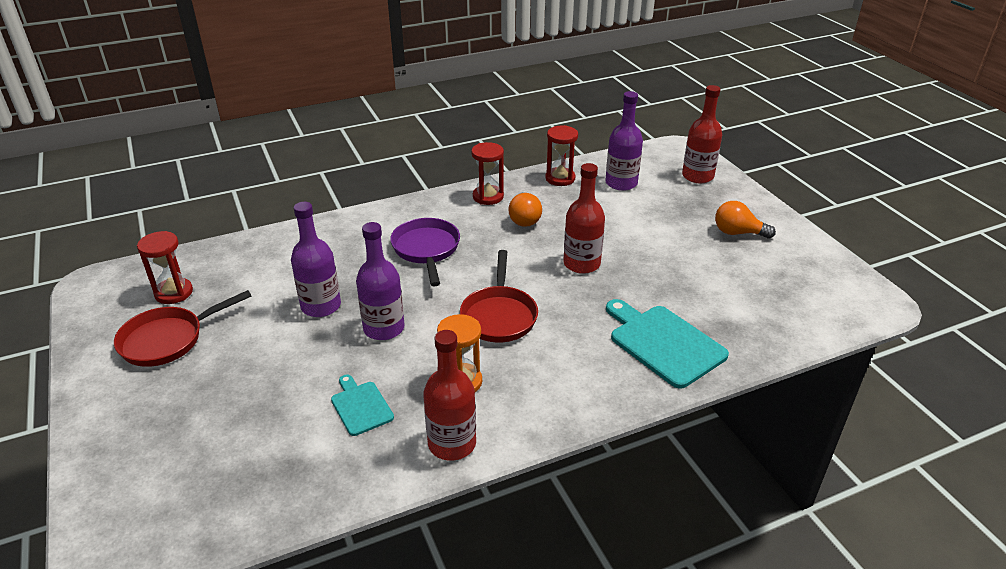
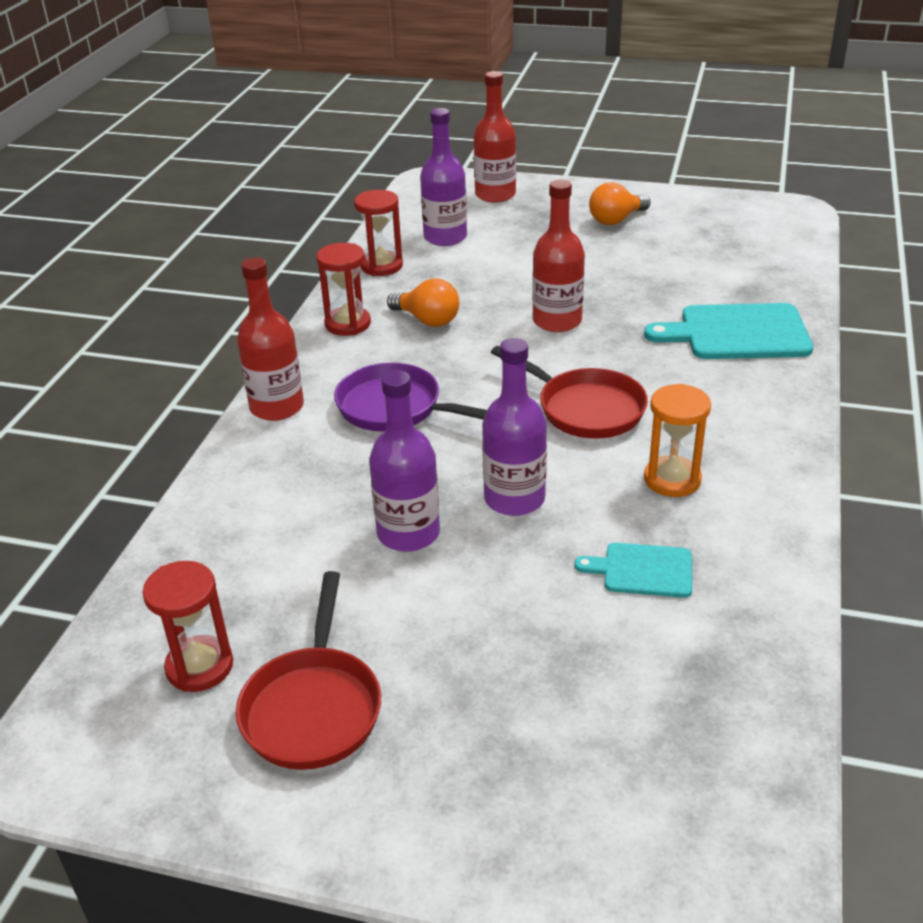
camera: 50 degrees left, 0 degrees up
red bottle [423,330,476,461] -> red bottle moved to [237,257,304,421]

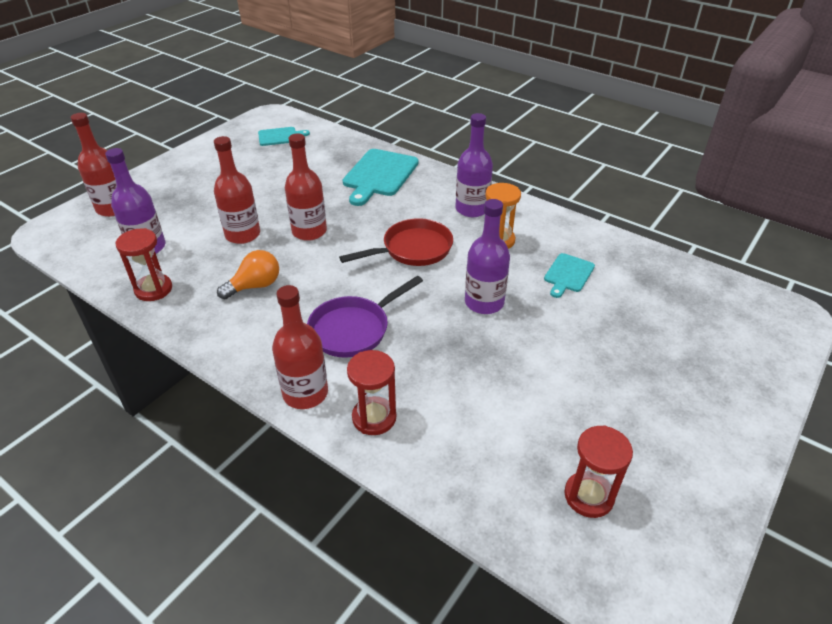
camera: 70 degrees left, 5 degrees up
red pan [236,571,381,770] -> none
red hourglass [316,243,371,336] -> red hourglass moved to [347,350,396,435]
purple bottle [369,370,440,552] -> purple bottle moved to [455,113,493,217]
orange light bulb [589,182,651,225] -> none
none -> red bottle [214,136,260,244]
none -> turquoise cutting board [258,127,310,146]

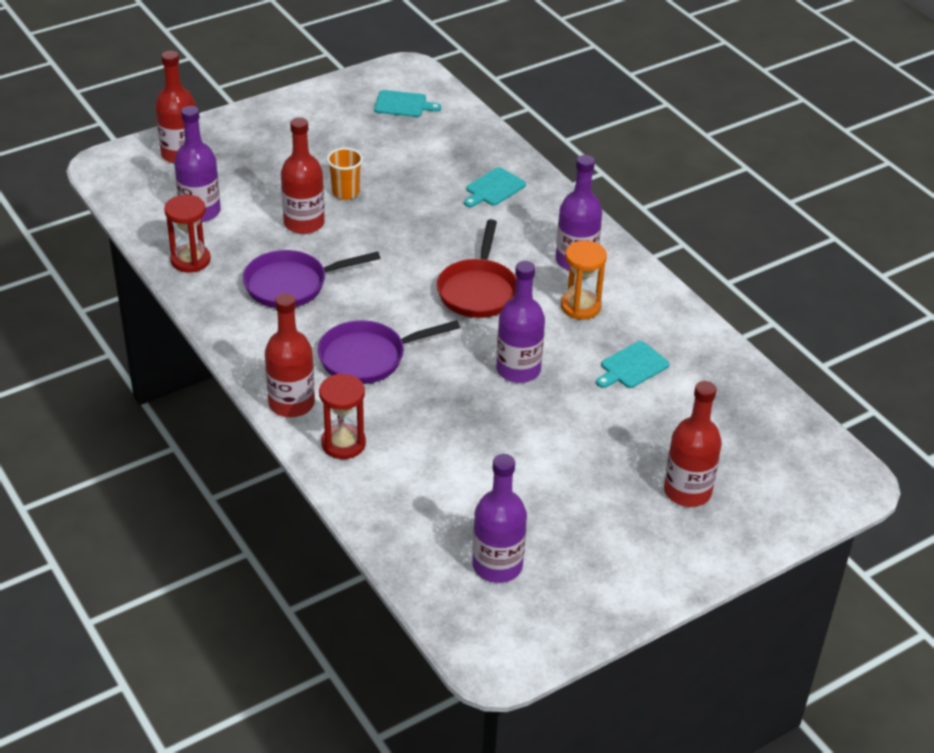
camera: 20 degrees right, 0 degrees up
orange light bulb [217,250,279,299] -> purple pan [243,250,380,308]
red bottle [285,134,327,241] -> red bottle moved to [664,381,722,507]
red pan [339,218,453,266] -> red pan turned 105 degrees clockwise [437,219,516,318]
turquoise cutting board [343,149,419,206] -> turquoise cutting board [464,167,526,207], size x0.56
red hourglass [564,425,633,518] -> purple bottle [472,454,527,583]
none -> orange cup [327,148,363,200]

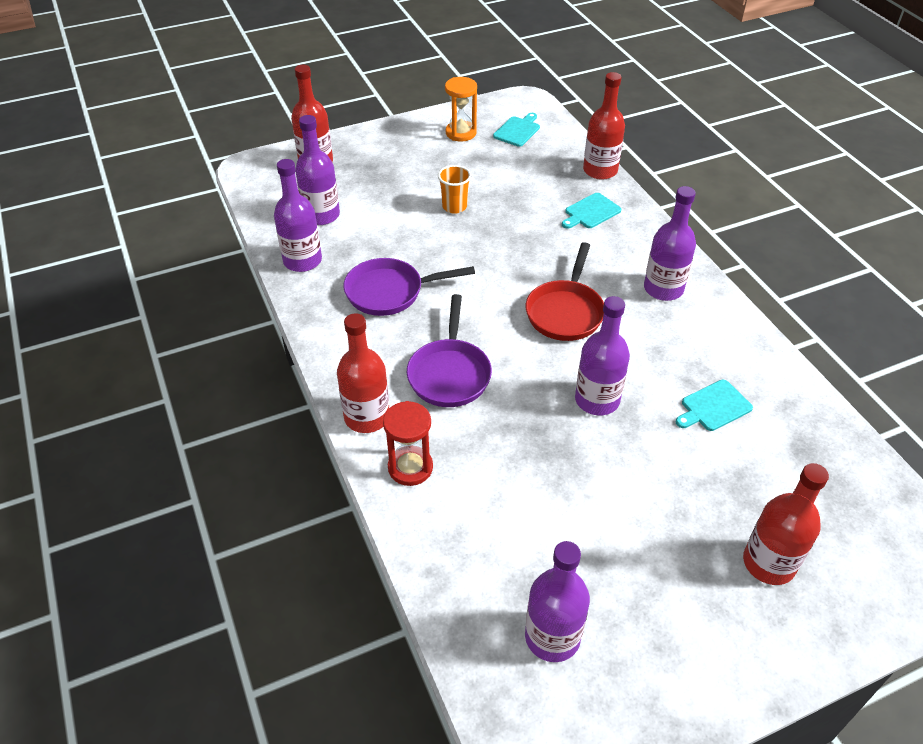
camera: 10 degrees right, 5 degrees up
red hourglass [164,195,211,272] -> purple bottle [274,159,322,272]
red bottle [281,117,325,234] -> red bottle moved to [583,72,625,180]
purple pan [318,320,460,384] -> purple pan turned 75 degrees counterclockwise [407,294,492,407]
turquoise cutting board [374,90,441,117] -> turquoise cutting board turned 75 degrees counterclockwise [493,113,540,147]
orange hourglass [561,240,607,319] -> orange hourglass moved to [445,77,477,142]

